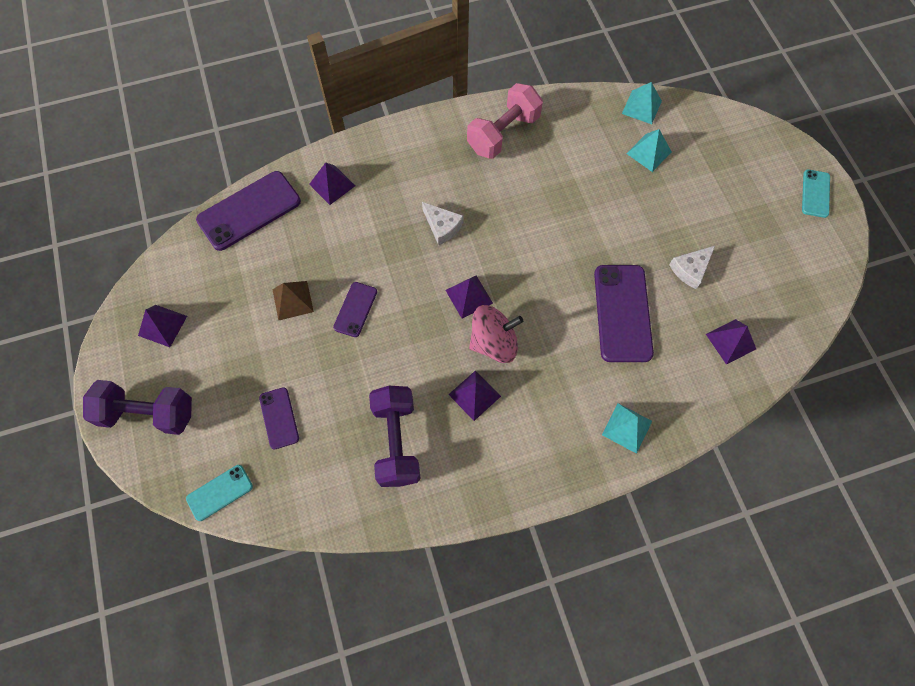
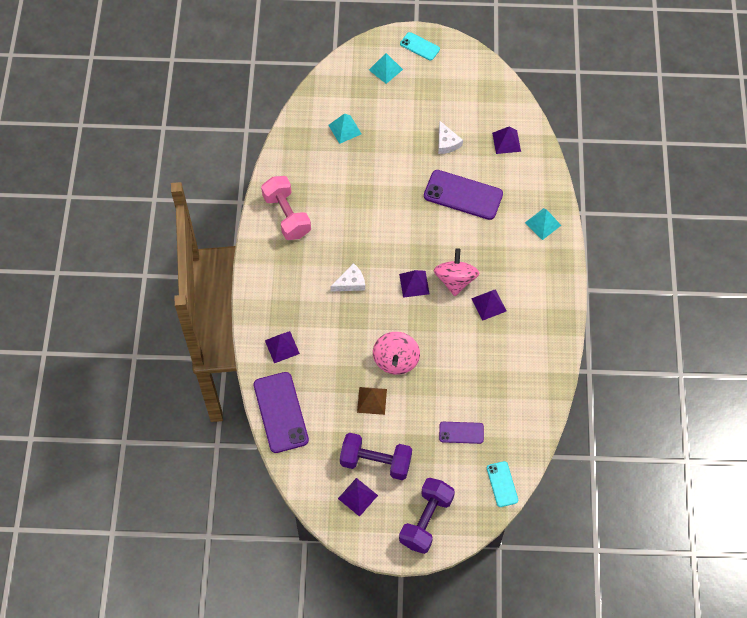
camera: 70 degrees left, 5 degrees down
purple phone [333,282,377,337] -> pink spinning top [373,332,420,375]
purple dumbbell [369,386,421,487] -> purple dumbbell moved to [340,433,412,480]
turquoise pyramid [622,82,662,124] -> turquoise pyramid moved to [369,53,403,84]

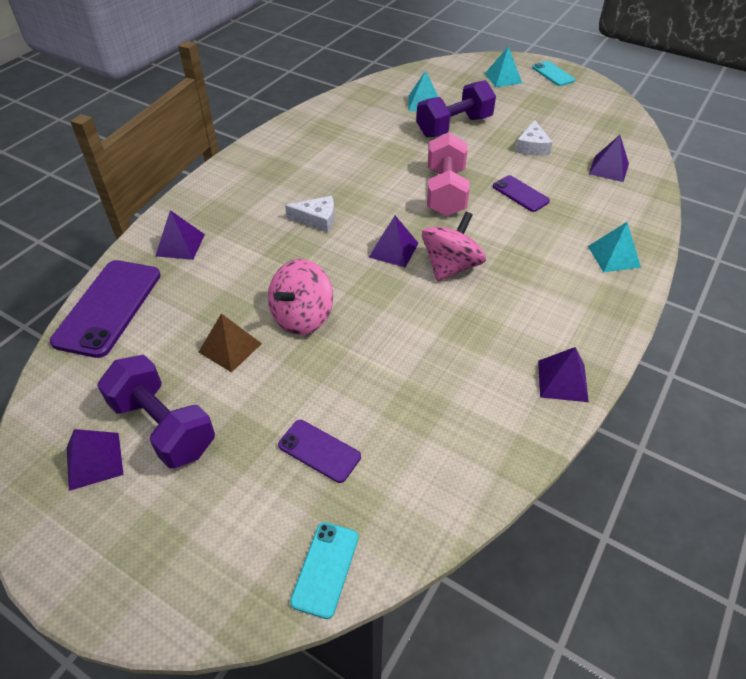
camera: 30 degrees right, 15 degrees down
pink dumbbell [261,176,311,240] -> pink dumbbell moved to [427,133,470,216]
purple dumbbell [399,478,455,554] -> purple dumbbell moved to [416,80,496,137]
purple phone [424,170,503,220] -> purple phone [493,175,550,212], size x0.54
purple pyramid [471,289,507,321] -> purple pyramid moved to [538,347,589,402]

